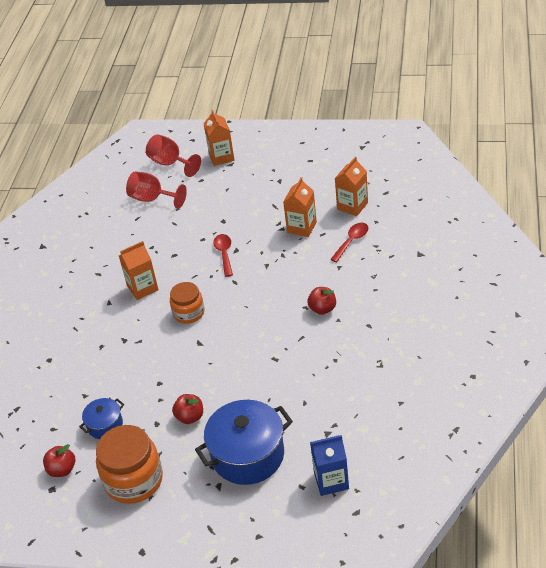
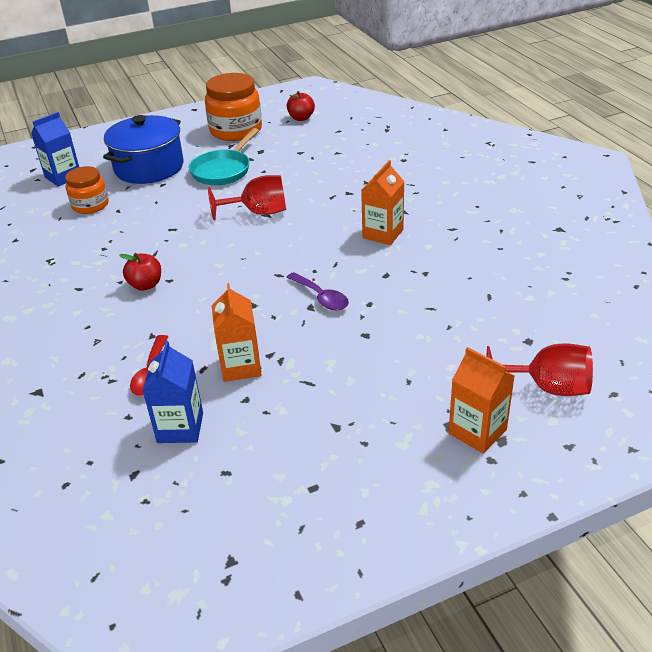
camera: 145 degrees right, 5 degrees down
blue pot [79,398,124,439] -> none
red goblet [126,171,187,209] -> red goblet moved to [208,175,286,220]
orange jar [170,282,204,324] -> orange jar moved to [65,166,109,214]
red apple [172,394,203,424] -> turquoise pan [189,128,259,185]
red spoon [213,234,233,277] -> purple spoon [286,272,349,310]
orange carton [335,157,368,216] -> blue carton [143,341,203,443]

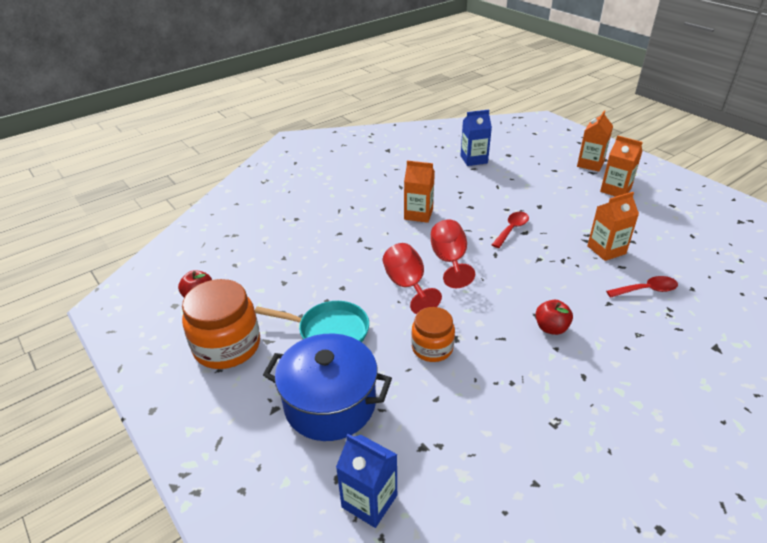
camera: 105 degrees left, 0 degrees up
orange jar [65,166,109,214] -> orange jar moved to [411,307,455,362]
blue carton [143,341,203,443] -> blue carton moved to [460,110,492,166]
purple spoon [286,272,349,310] -> red spoon [492,212,529,248]
red goblet [486,343,593,396] -> red goblet moved to [431,219,475,288]
none -> orange carton [600,135,643,197]

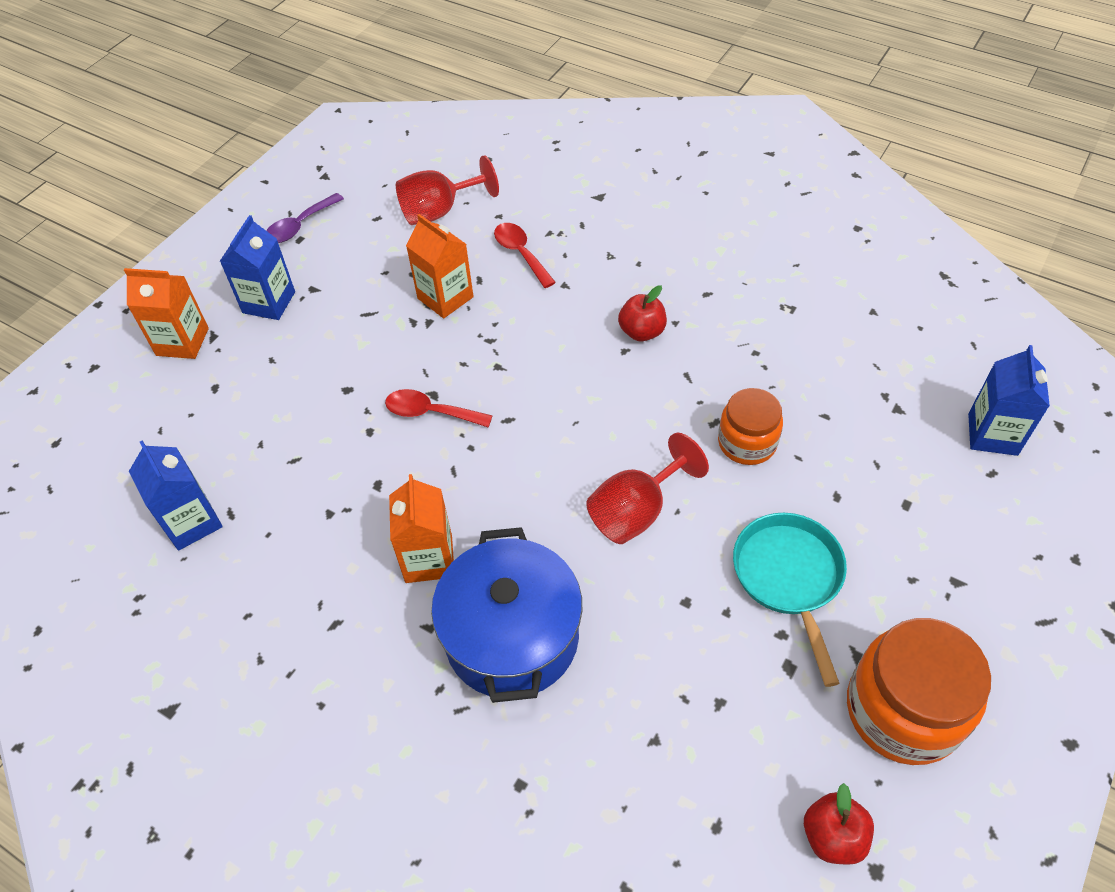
camera: 110 degrees left, 15 degrees up
blue pot [263,333,392,441] -> blue pot moved to [431,527,582,703]
red goblet [431,219,475,288] -> red goblet moved to [396,155,499,225]
orange carton [600,135,643,197] -> blue carton [220,215,295,320]
none -> purple spoon [266,193,344,243]

